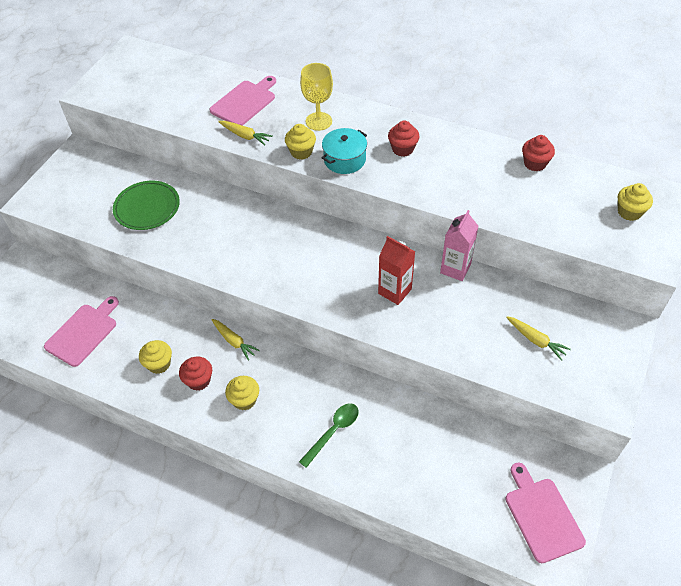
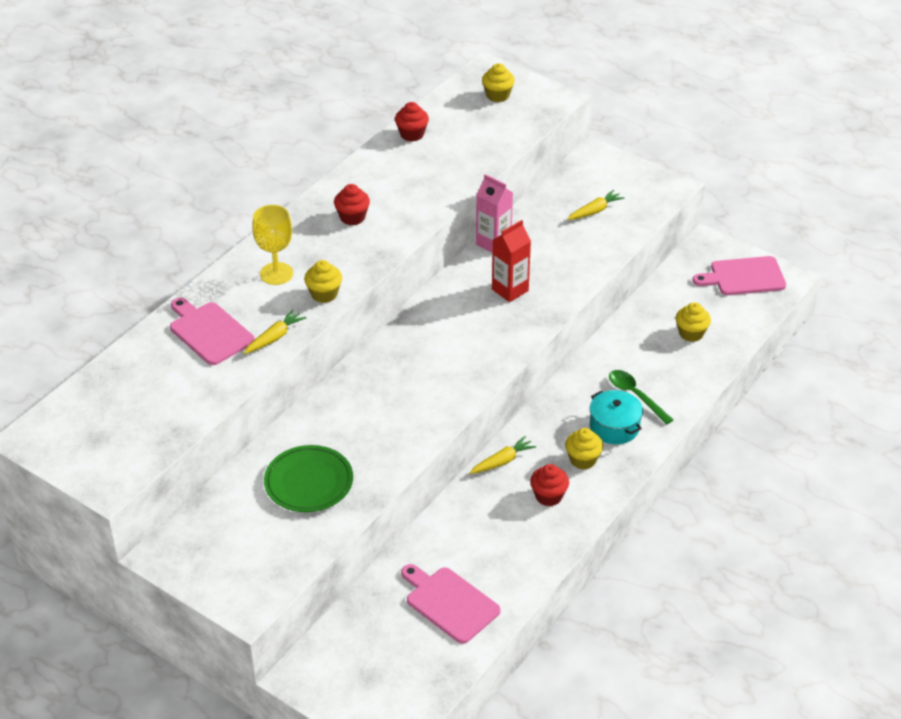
camera: 80 degrees left, 10 degrees down
yellow cupcake [139,340,172,374] -> yellow cupcake moved to [676,302,711,342]
turquoise pot [322,128,367,174] -> turquoise pot moved to [590,390,643,444]

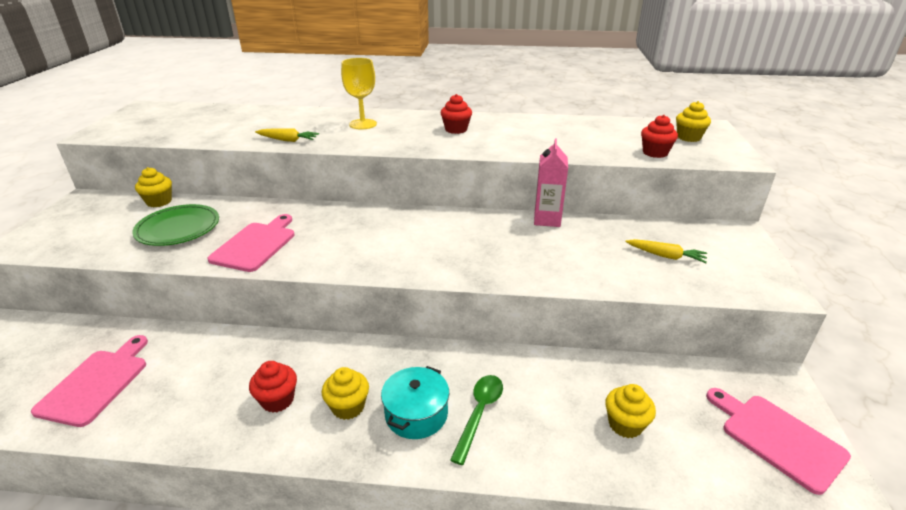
camera: 60 degrees right, 10 degrees down
pink cutting board [170,298,255,365] -> pink cutting board moved to [207,214,295,272]
yellow cupcake [304,260,342,303] -> yellow cupcake moved to [135,167,172,207]
red cupcake [395,102,429,141] -> red cupcake moved to [641,115,678,158]
yellow carrot [469,436,536,474] -> none
red carton [492,220,531,302] -> none

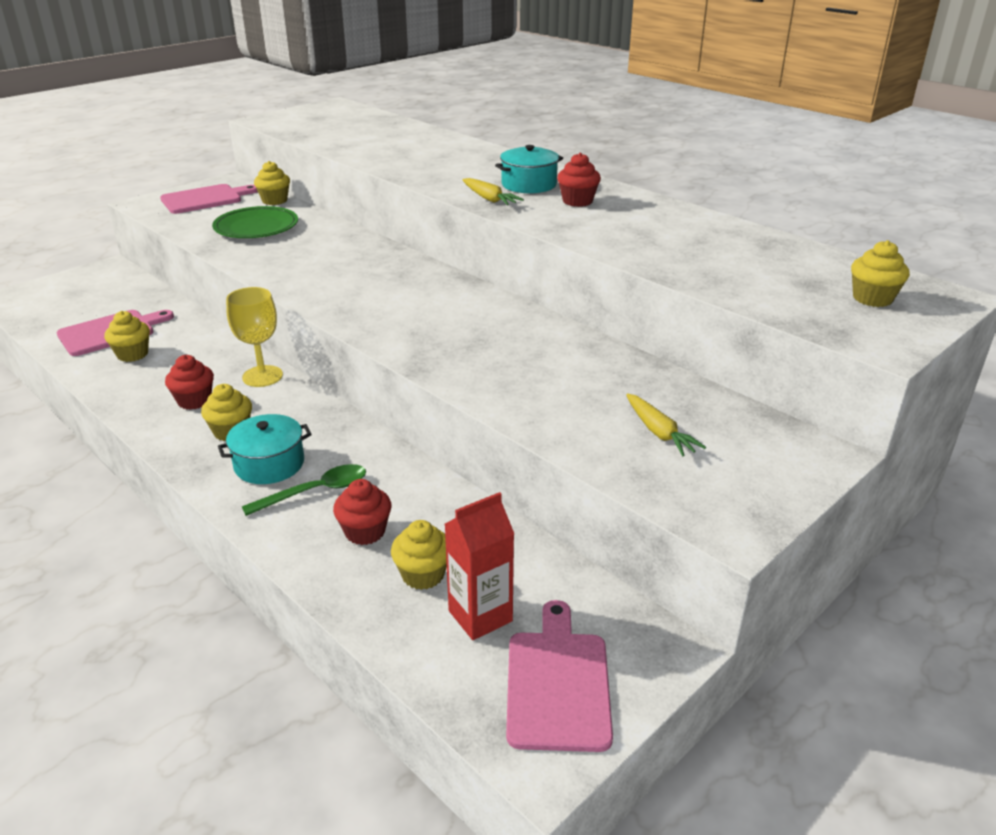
camera: 40 degrees right, 0 degrees up
pink cutting board [207,214,295,272] -> pink cutting board moved to [160,184,258,214]
yellow carrot [255,128,319,142] -> yellow carrot moved to [463,178,524,205]
yellow goblet [341,58,377,129] -> yellow goblet moved to [226,287,283,387]
pink carton [534,138,568,227] -> none
red cupcake [641,115,678,158] -> red cupcake moved to [333,479,391,545]
none -> yellow cupcake [104,311,150,362]
none -> red carton [445,492,514,640]
none -> turquoise pot [495,145,563,193]

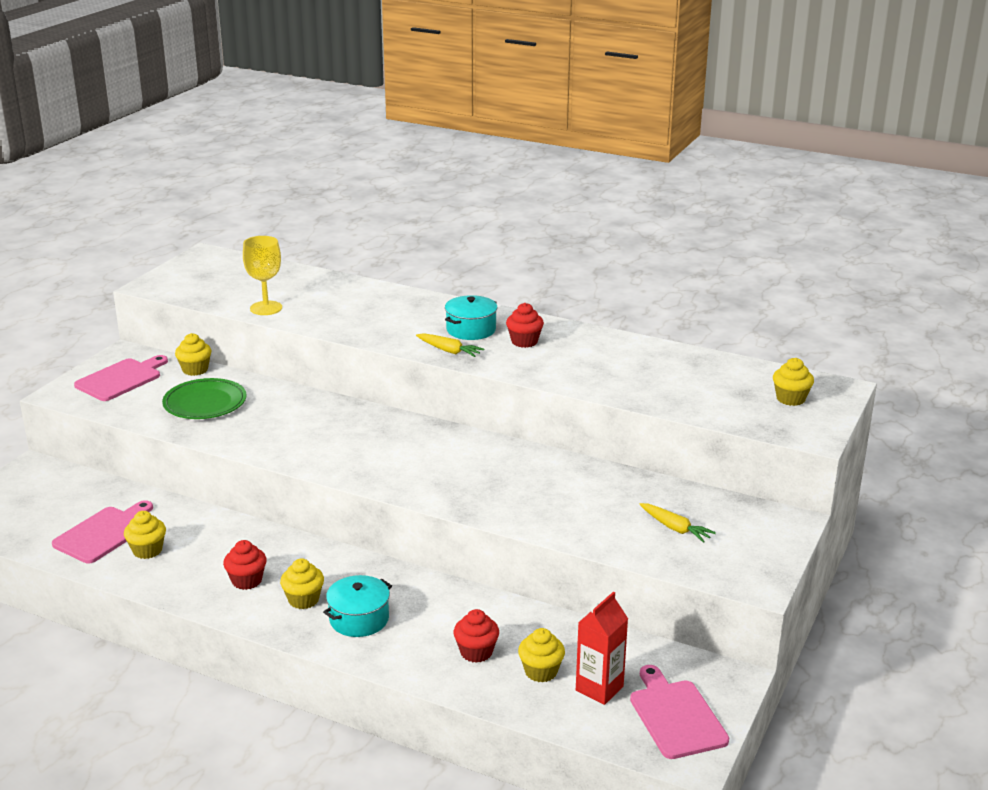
camera: 20 degrees left, 5 degrees down
yellow goblet [226,287,283,387] -> yellow goblet moved to [243,236,282,315]
green spoon [242,464,366,516] -> none

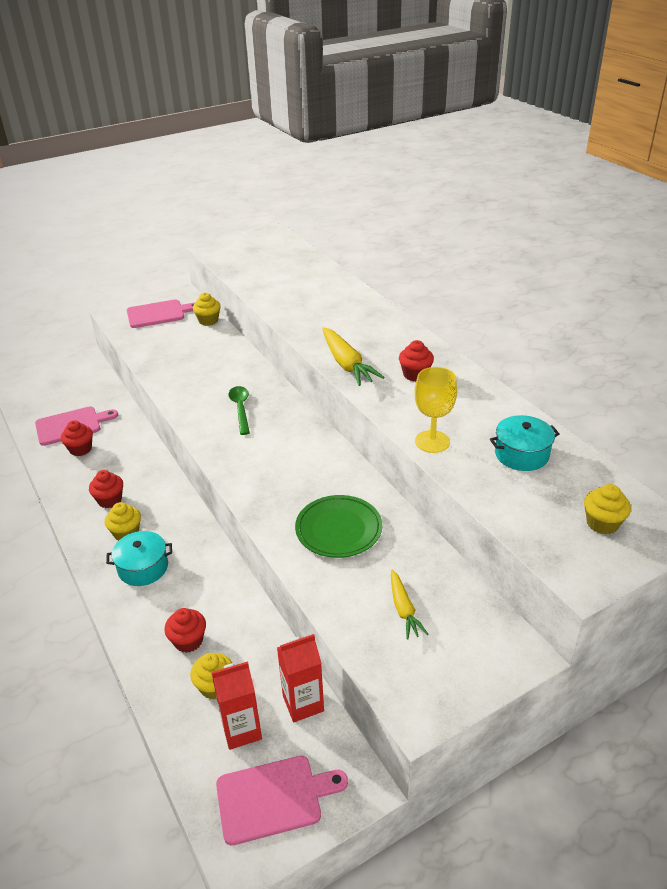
camera: 35 degrees right, 10 degrees up
yellow cupcake [124,511,166,559] -> red cupcake [61,420,93,456]
green plate [162,378,247,419] -> green plate moved to [295,495,382,558]
yellow goblet [243,236,282,315] -> yellow goblet moved to [415,367,457,453]
yellow carrot [416,333,484,357] -> yellow carrot [322,327,384,386], size x1.65
turquoise pot [445,295,497,340] -> turquoise pot moved to [490,415,560,471]
pink cutting board [630,665,729,759] -> pink cutting board turned 60 degrees clockwise [216,756,348,845]
none -> green spoon [228,386,250,435]
none -> red carton [277,634,324,722]

